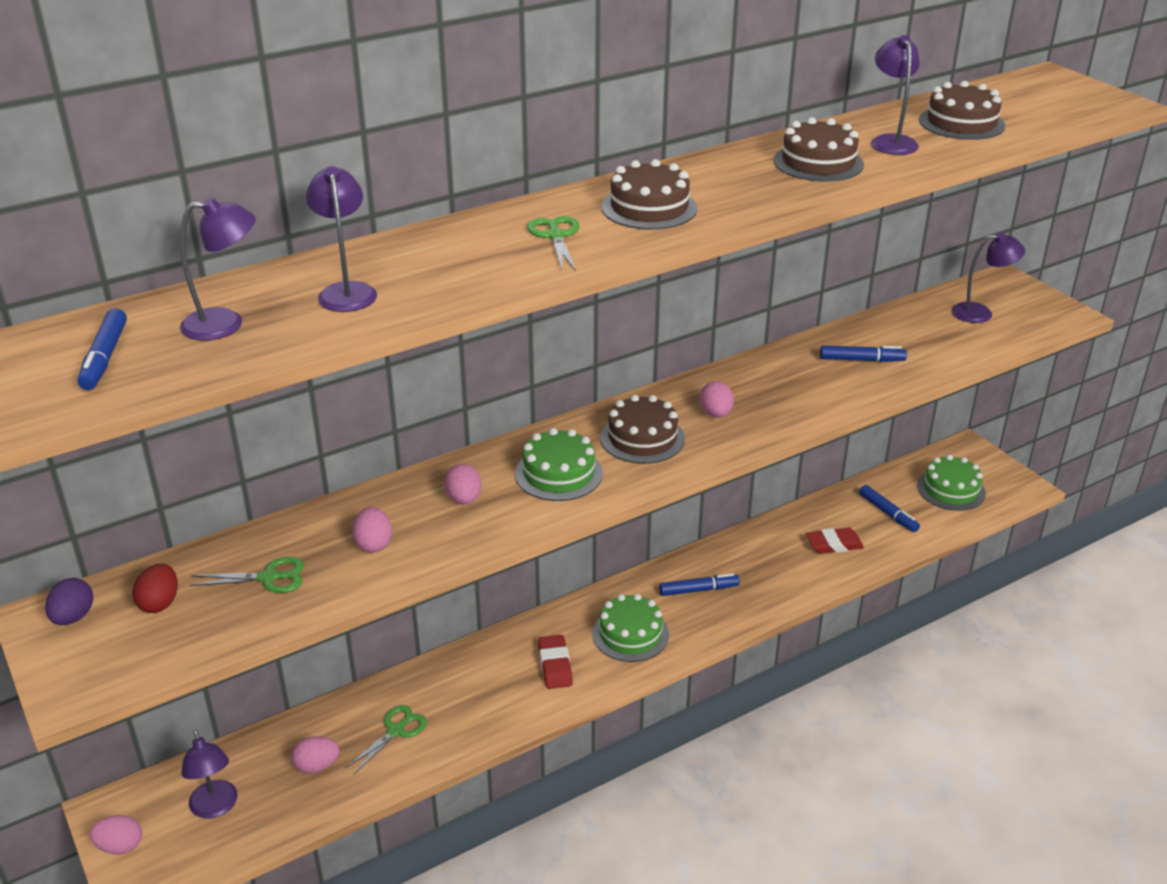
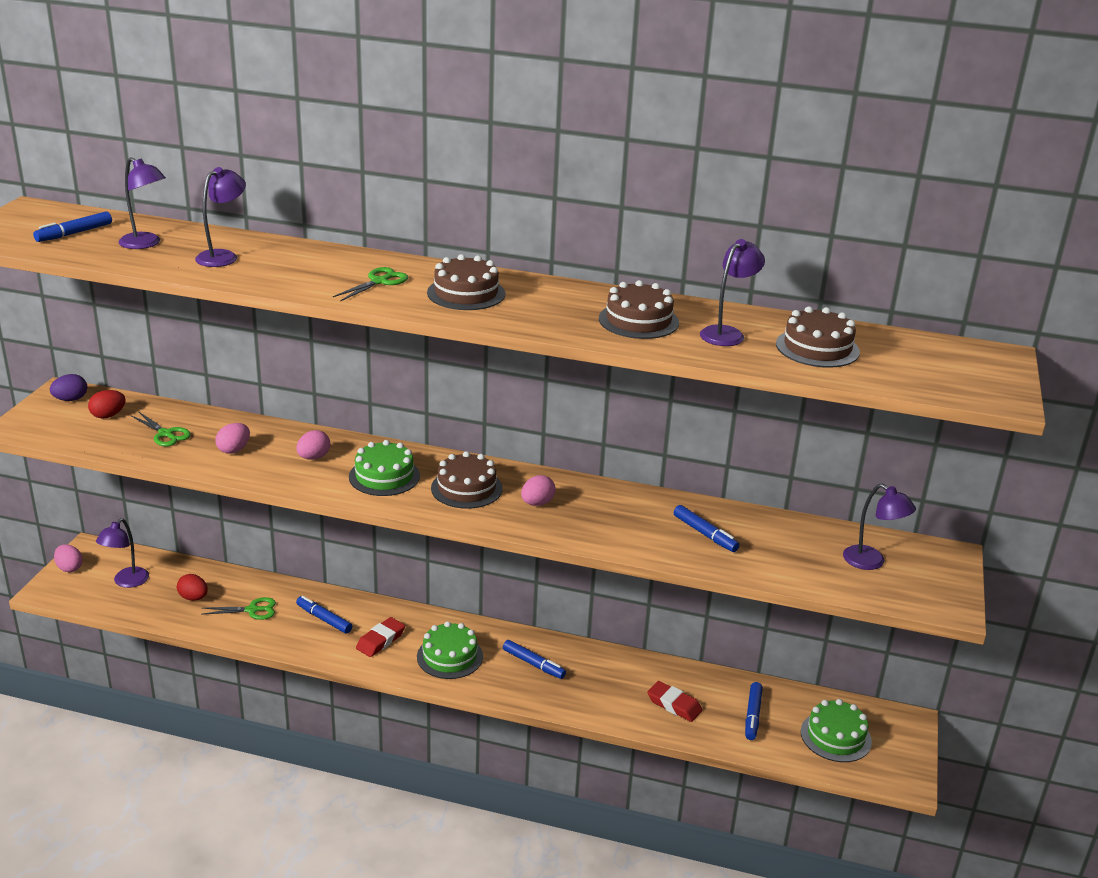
camera: 45 degrees right, 5 degrees down
pink egg [292,736,339,773] -> red egg [177,574,208,601]
none -> blue marker [296,596,352,634]

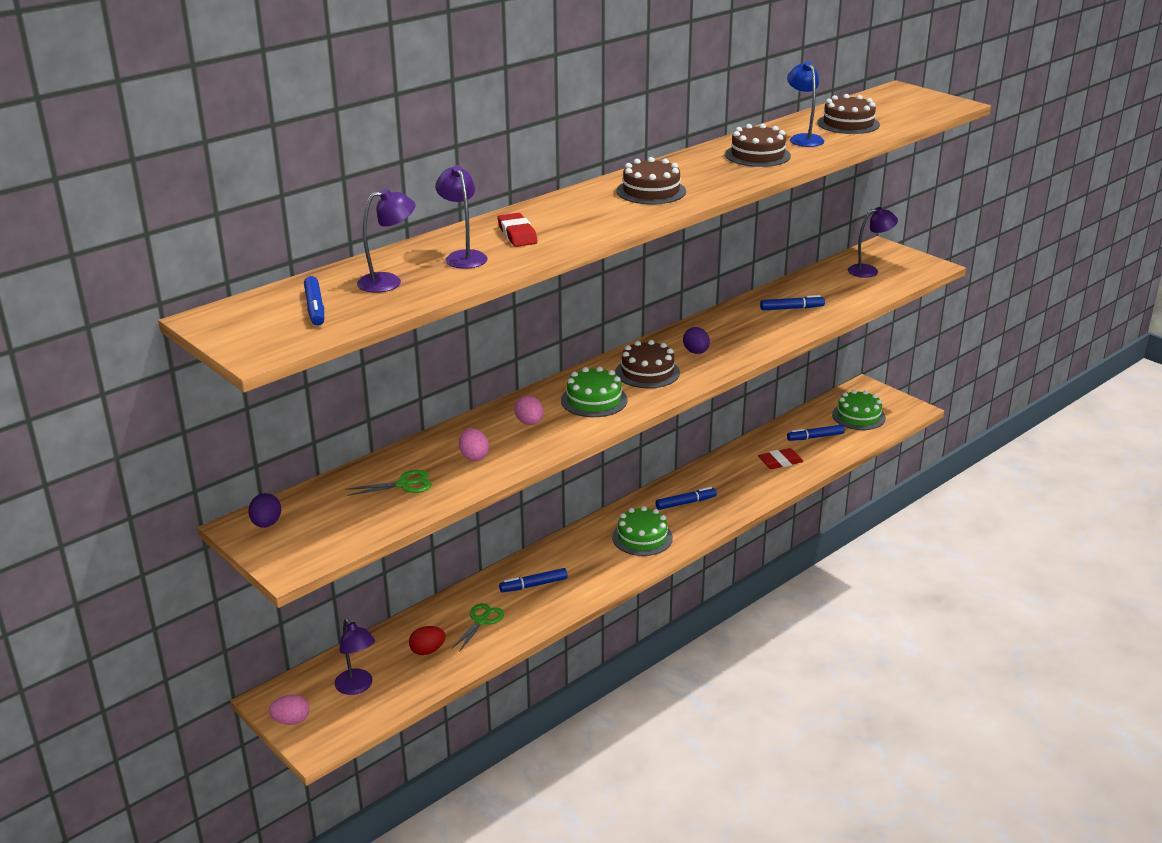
camera: 55 degrees left, 0 degrees up
red egg [88,390,126,419] -> none
green scissors [333,267,408,301] -> none
red eraser [356,617,405,657] -> red eraser moved to [498,213,538,247]
pink egg [521,475,556,506] -> purple egg [683,327,710,354]
purple lamp [700,239,765,346] -> blue lamp [787,61,824,147]
blue marker [745,682,763,740] -> blue marker turned 120 degrees clockwise [787,424,845,441]

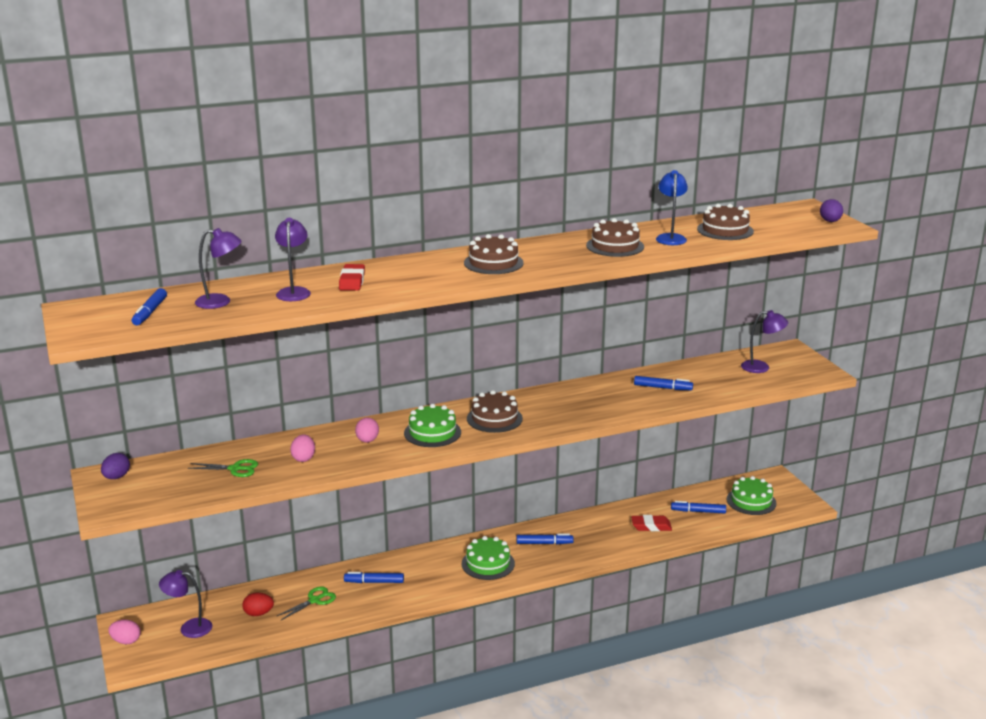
camera: 20 degrees right, 5 degrees down
purple lamp [334,619,375,695] -> purple lamp turned 105 degrees clockwise [159,570,212,638]
purple egg [683,327,710,354] -> purple egg moved to [820,199,843,222]

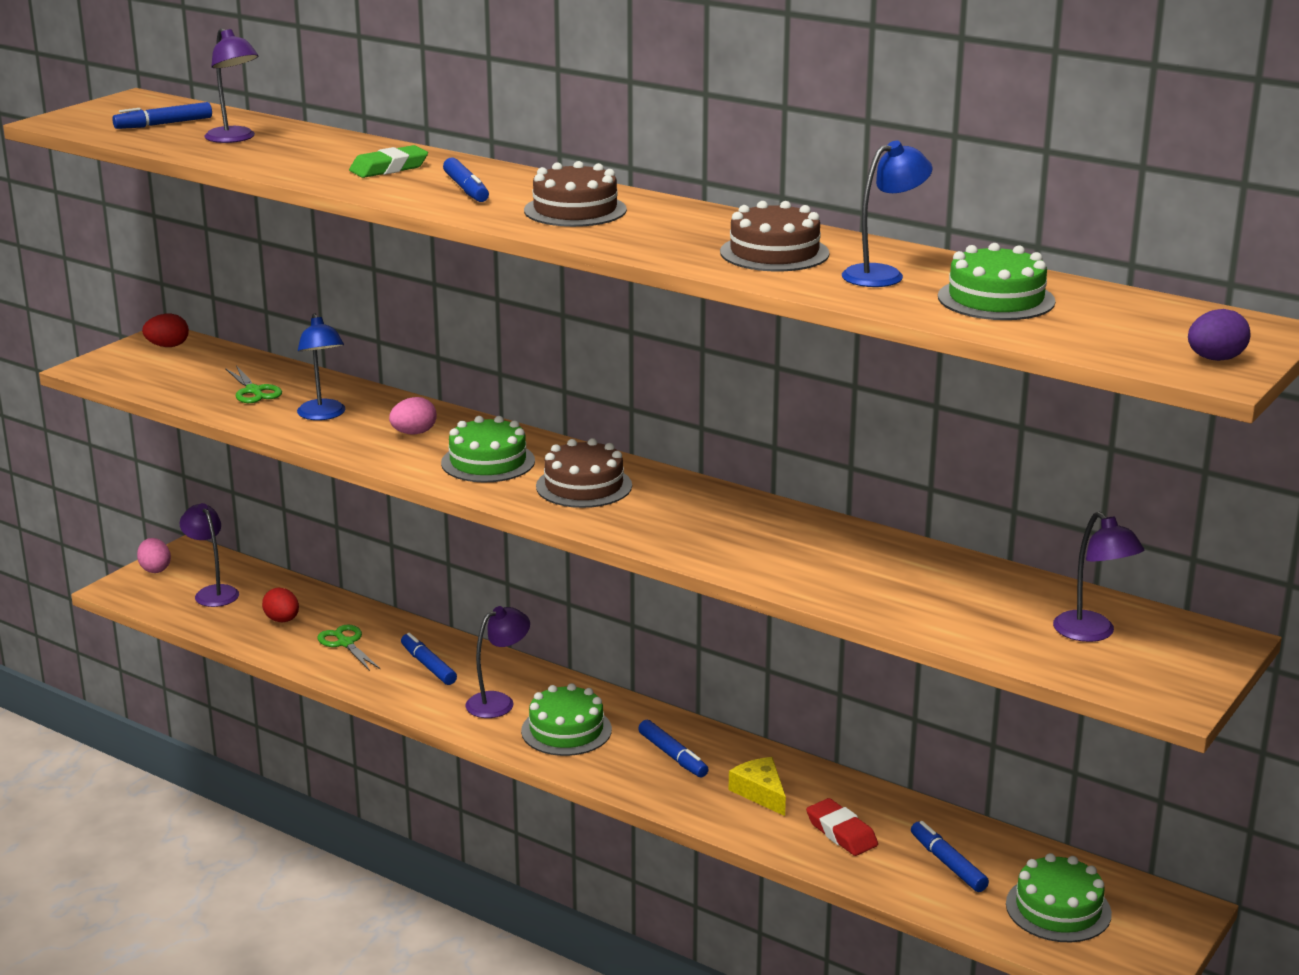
camera: 55 degrees right, 0 degrees up
purple egg [101,453,130,479] -> red egg [142,314,189,347]
purple lamp [275,218,311,301] -> purple lamp moved to [465,606,530,718]
green scissors [277,586,336,620] -> green scissors turned 135 degrees counterclockwise [318,624,380,671]
pink egg [290,434,315,462] -> blue lamp [297,313,345,420]
red eraser [339,264,365,291] -> green eraser [349,145,428,178]
blue marker [634,376,693,390] -> blue marker moved to [443,157,489,202]
brown cake [697,204,754,240] -> green cake [938,243,1055,320]
none -> yellow cheese [729,757,786,816]

